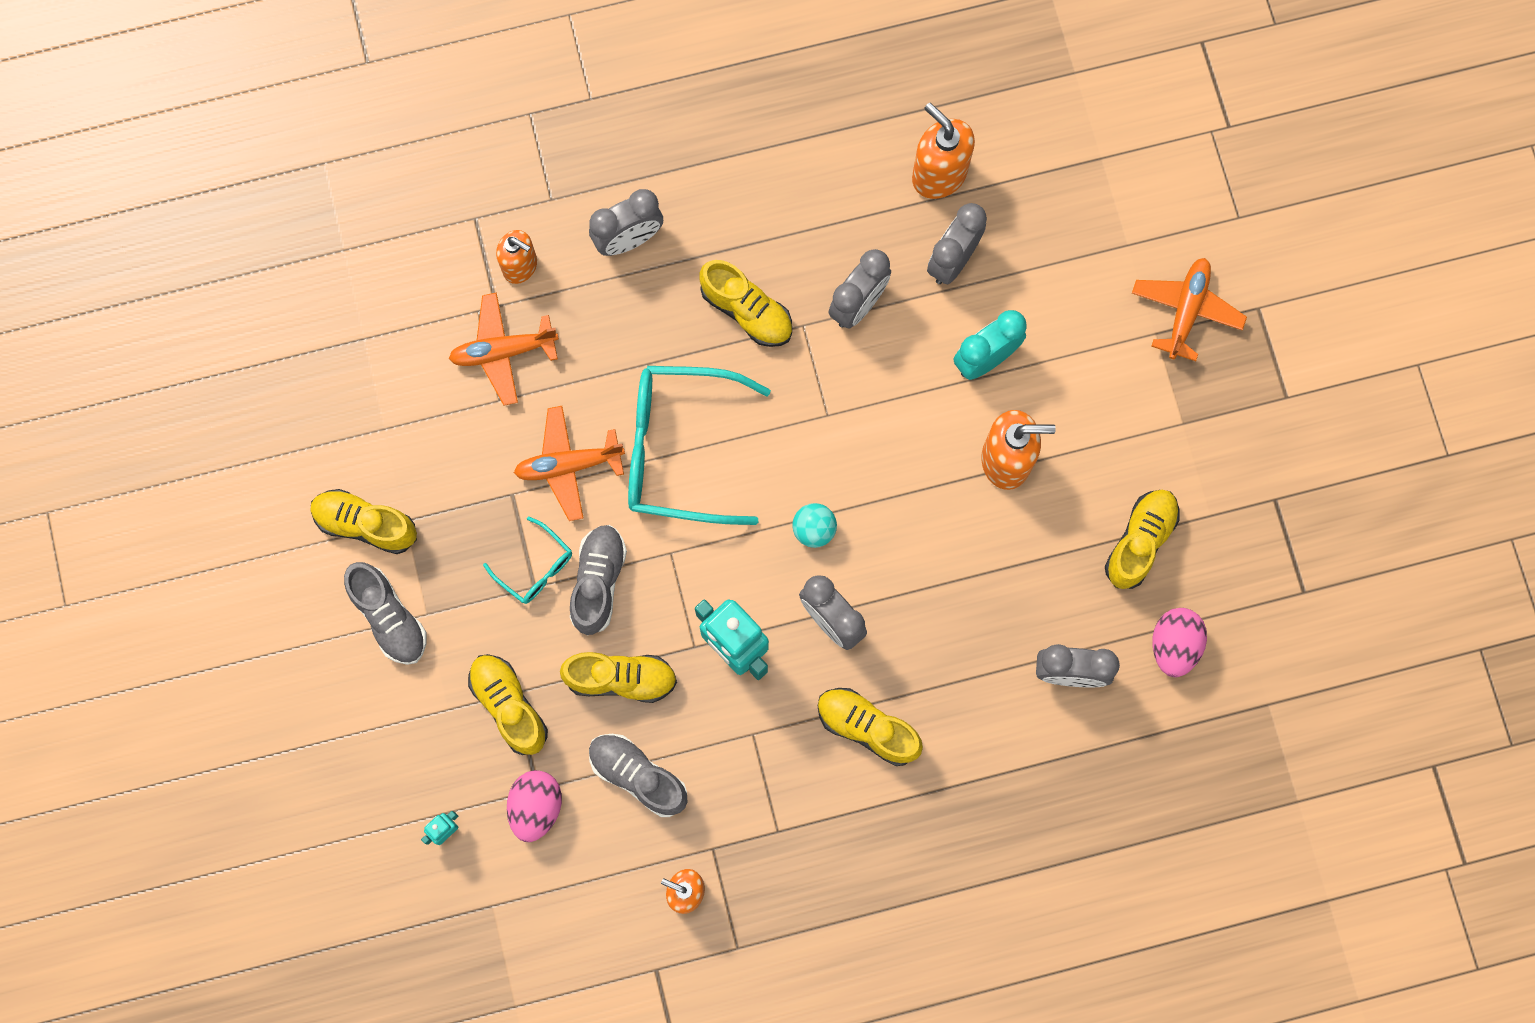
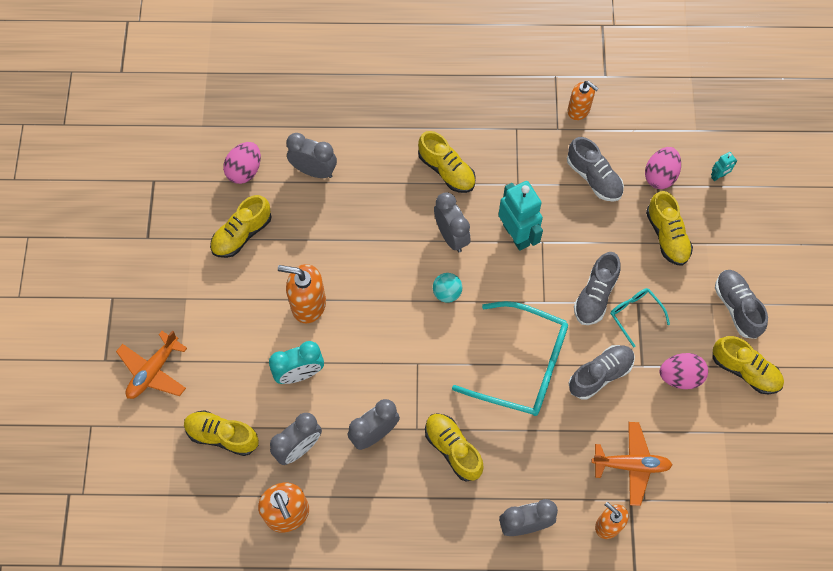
camera: 165 degrees left, 10 degrees down
orange plane [514,406,625,521] -> grey shoe [568,345,635,399]
yellow shoe [560,652,677,703] -> yellow shoe moved to [184,410,259,456]
none -> pink egg [660,353,708,389]

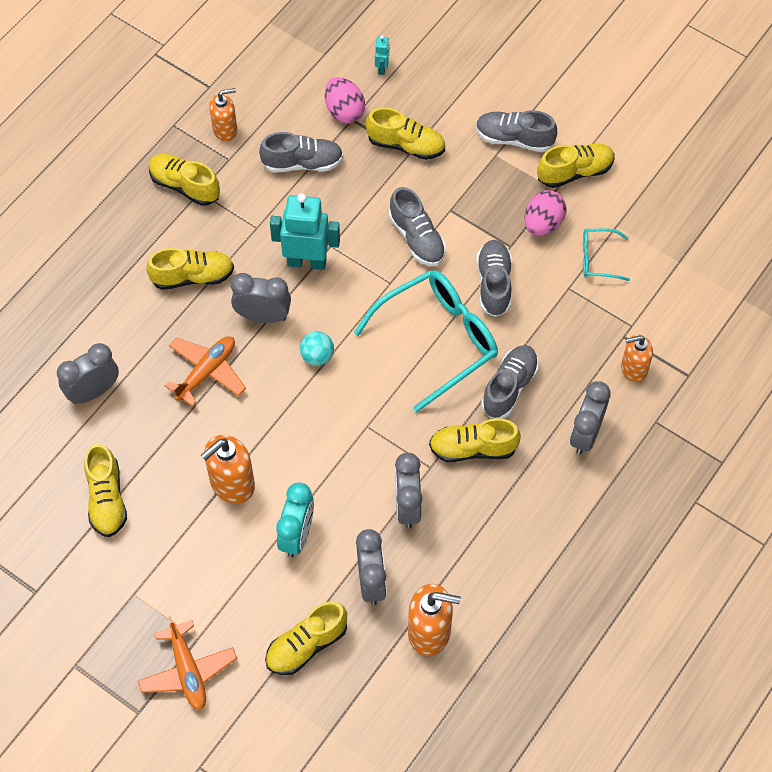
camera: 55 degrees left, 5 degrees down
pink egg [223,142,261,184] -> none
orange plane [591,422,672,506] -> orange plane moved to [164,336,246,407]
turquoise glasses [610,288,670,348] -> turquoise glasses moved to [583,229,630,281]
none -> yellow shoe [149,154,220,206]
none -> grey shoe [481,345,539,419]

